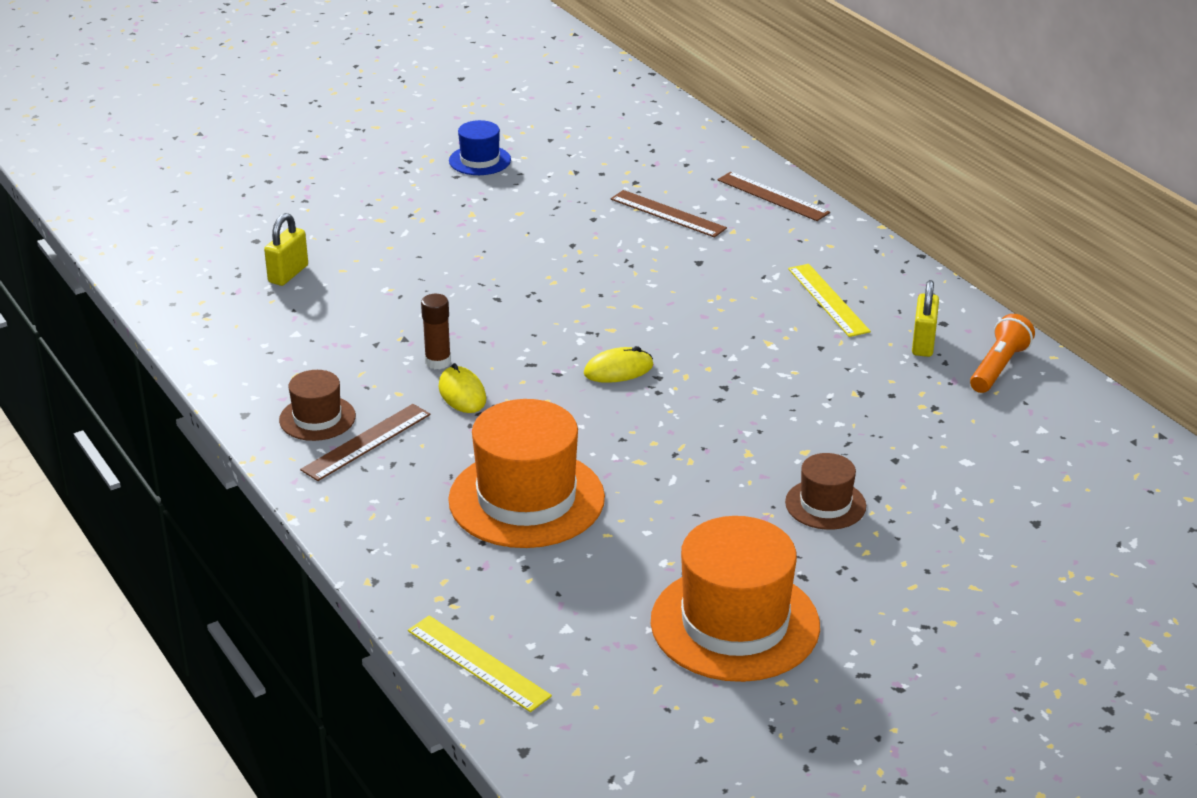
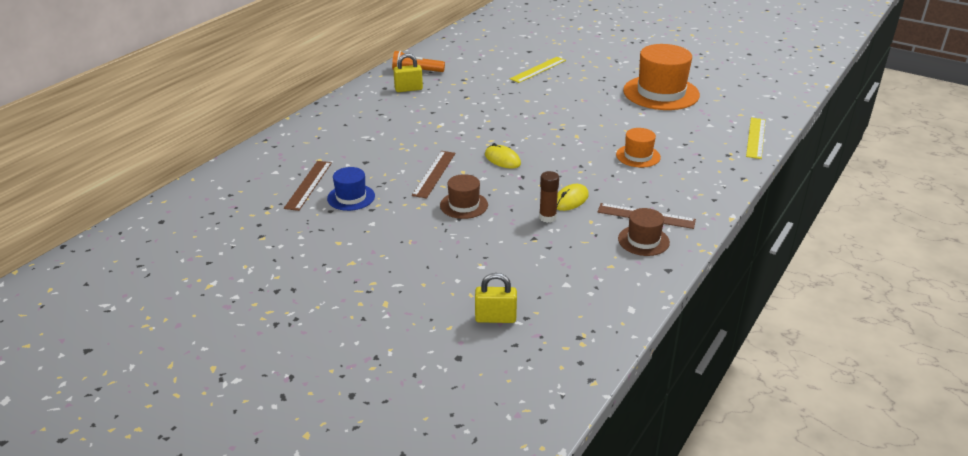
camera: 115 degrees left, 0 degrees up
orange hat [448,399,605,548] -> orange hat [616,128,661,168], size x0.51
blue hat [449,120,511,175] -> blue hat moved to [327,167,375,211]
brown ruler [717,172,830,221] -> brown ruler moved to [412,151,455,198]
brown hat [785,453,866,530] -> brown hat moved to [440,174,488,219]
yellow ruler [788,264,871,337] -> yellow ruler moved to [510,57,566,83]

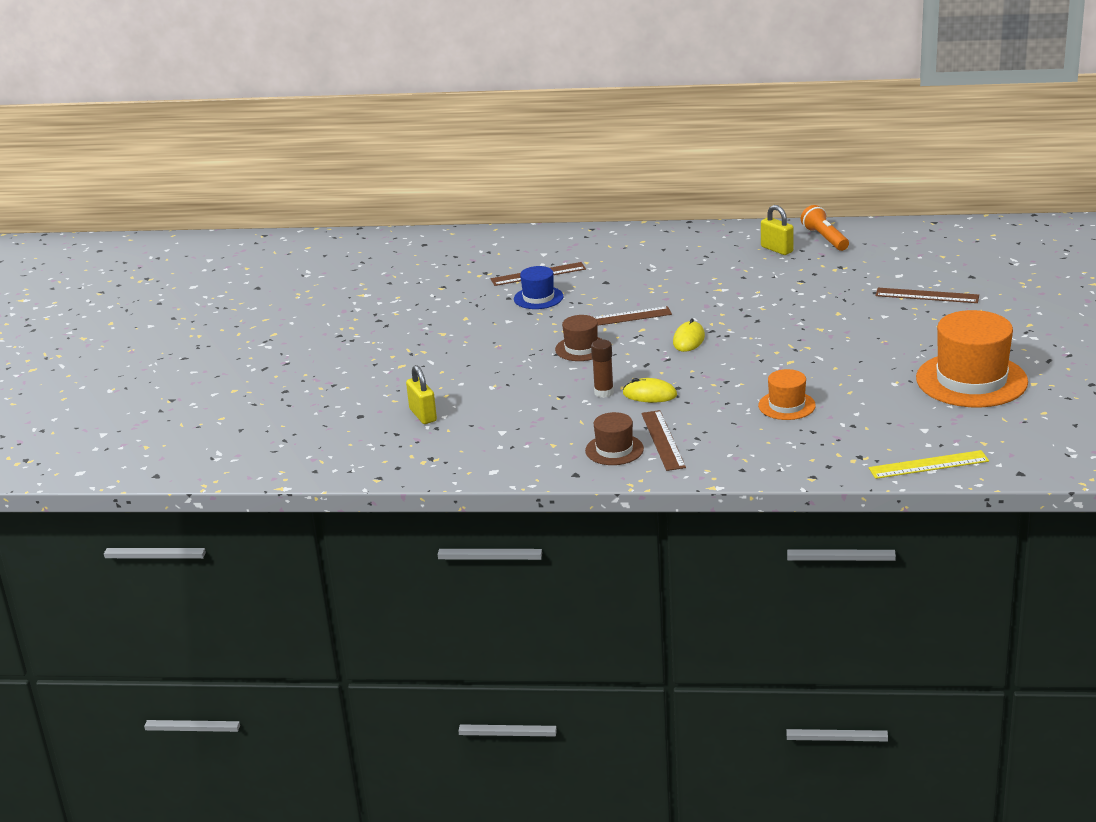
camera: 65 degrees right, 5 degrees down
yellow ruler [510,57,566,83] -> brown ruler [875,288,979,303]

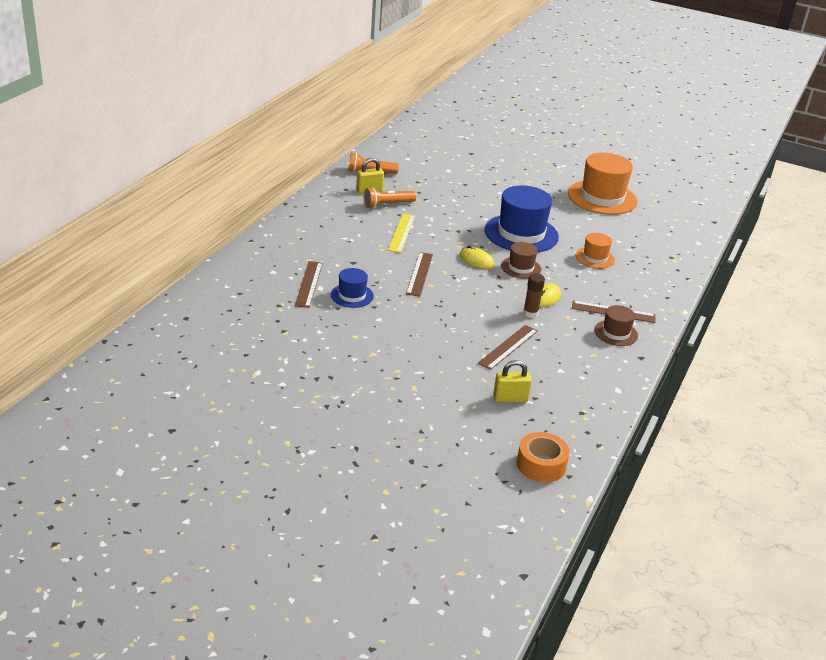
camera: 75 degrees left, 5 degrees up
brown hat [555,315,601,361] -> brown hat moved to [501,242,541,279]
yellow ruler [869,450,989,479] -> yellow ruler moved to [388,214,415,253]
brown ruler [875,288,979,303] -> brown ruler moved to [478,325,538,370]
none -> orange flashlight [364,187,416,208]
none -> blue hat [484,185,559,253]
none -> orange tape [517,432,570,482]

